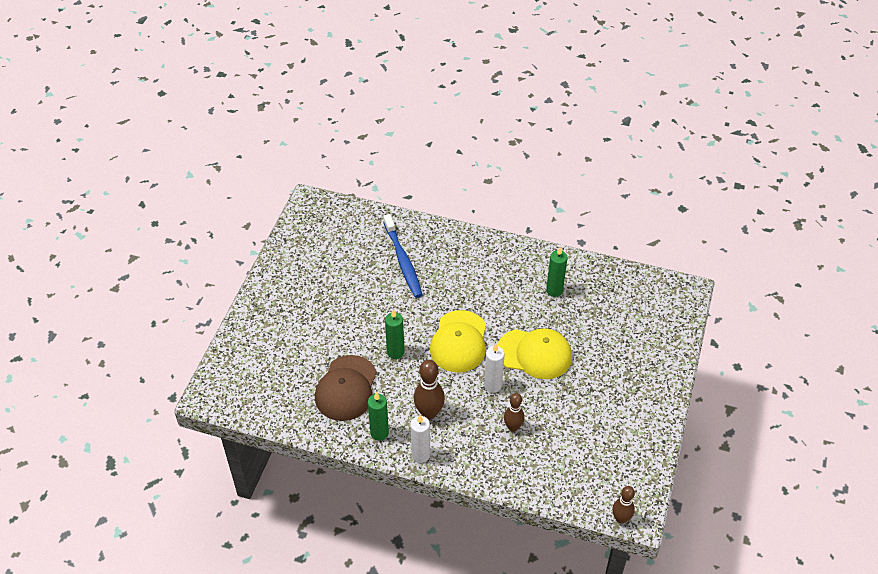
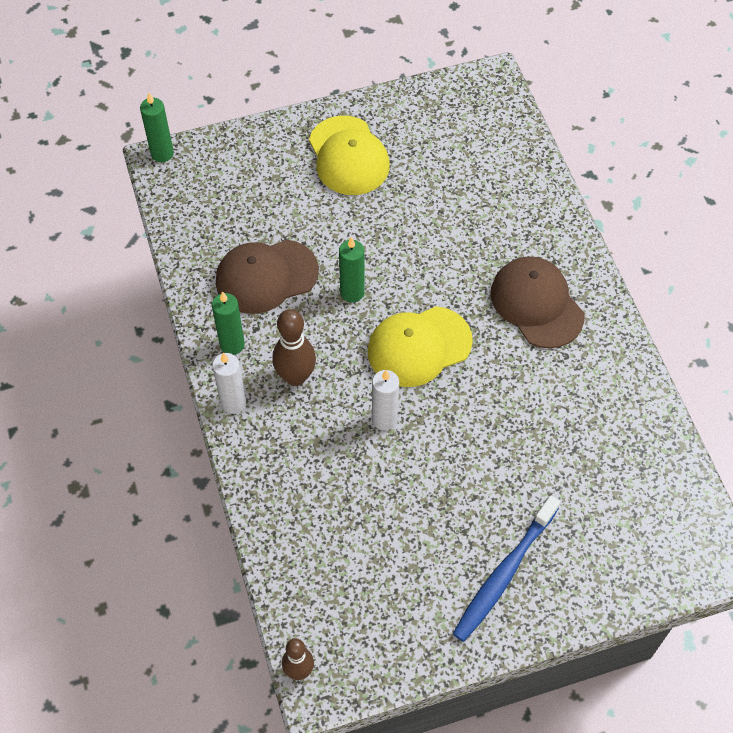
camera: 55 degrees right, 10 degrees up
blue toothbrush [383,214,422,298] -> blue toothbrush moved to [453,495,560,642]
yellow cap [497,328,572,379] -> yellow cap moved to [309,116,390,195]
brown bowling pin [504,393,525,432] -> none
green candle [546,247,568,297] -> green candle moved to [140,92,174,162]
none -> brown cap [491,256,584,348]

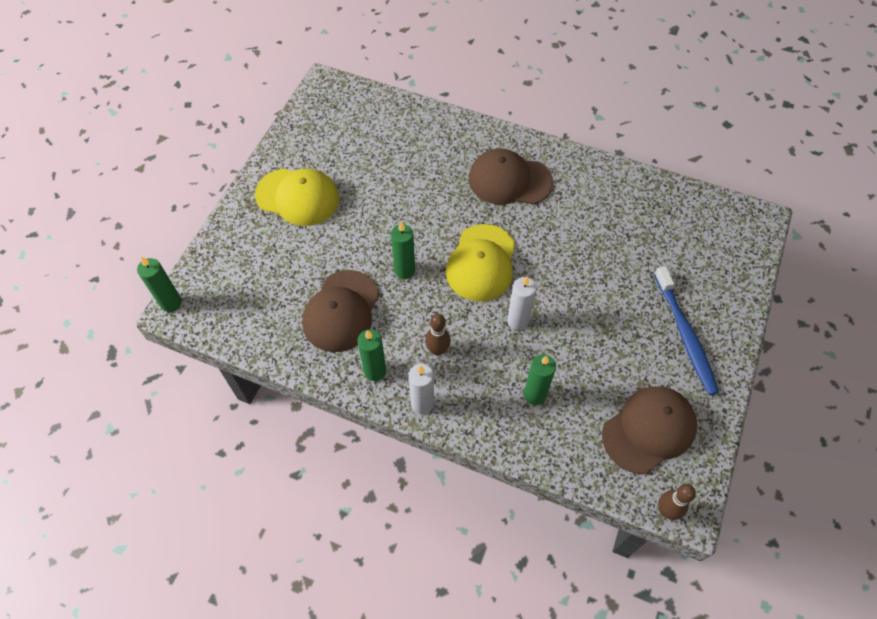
camera: 50 degrees left, 0 degrees up
brown bowling pin [272,309,316,386] -> brown bowling pin [425,314,451,356], size x0.66
none -> green candle [524,354,556,405]
none -> brown cap [602,386,697,474]

